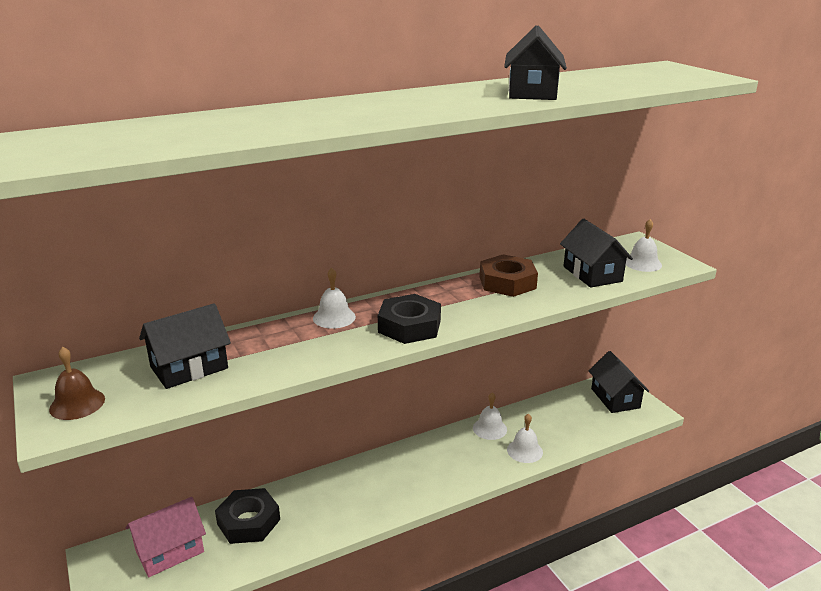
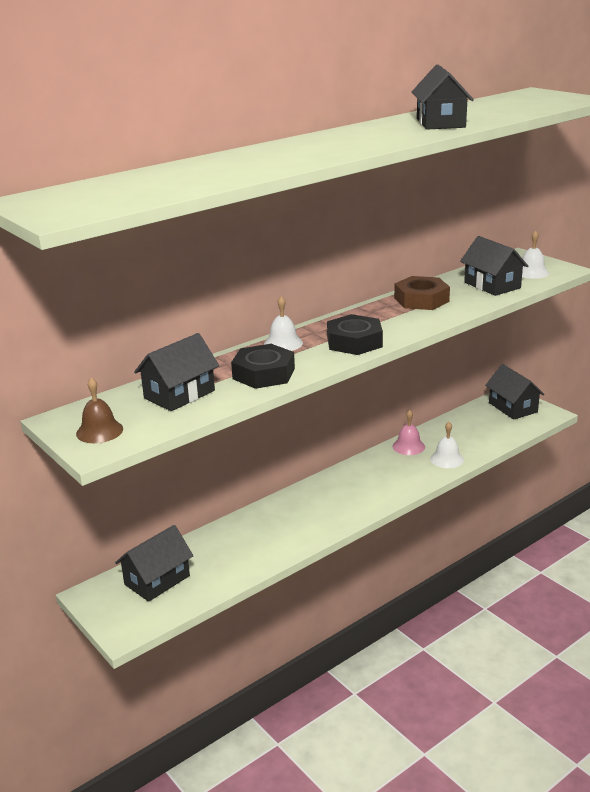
camera: 10 degrees left, 0 degrees up
pink house [126,497,206,577] -> black house [115,525,193,602]
black nut [215,488,280,544] -> black nut moved to [231,344,295,389]
white bell [473,392,507,440] -> pink bell [393,410,425,455]

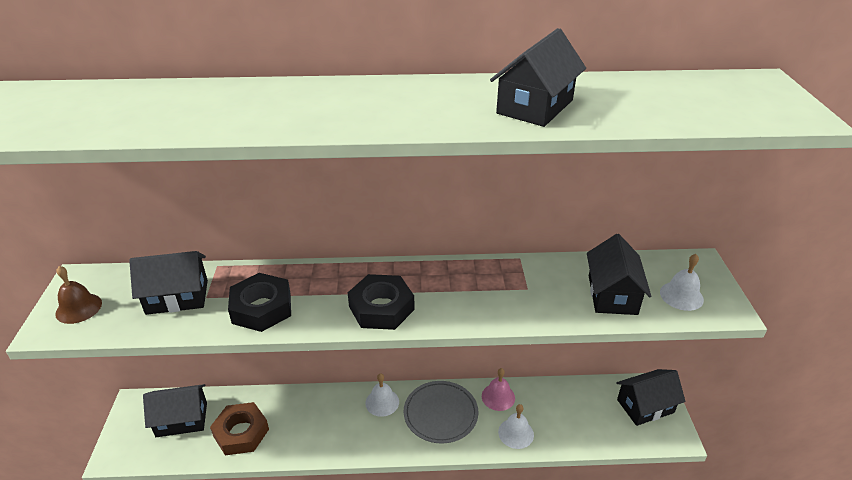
camera: 35 degrees right, 10 degrees up
white bell [264,296,303,351] -> white bell moved to [365,373,399,417]
brown nut [394,276,450,310] -> brown nut moved to [210,402,269,455]
black house [485,364,545,420] -> black house turned 60 degrees clockwise [616,369,686,426]
none -> grey plate [404,381,478,443]

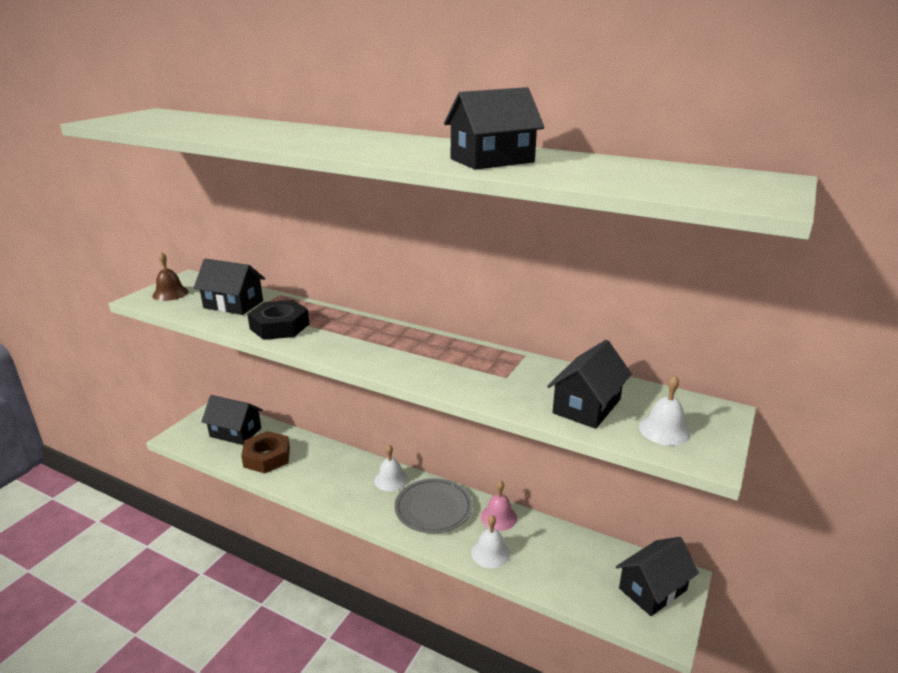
camera: 30 degrees right, 10 degrees down
black nut [348,274,415,330] -> none
black house [616,369,686,426] -> black house turned 45 degrees counterclockwise [616,537,699,616]

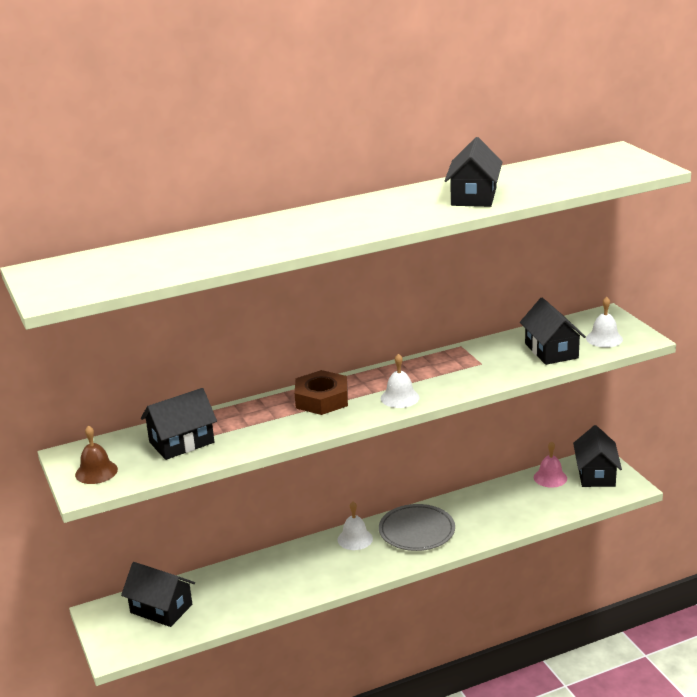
camera: 50 degrees left, 0 degrees up
black house [201,395,263,445] -> black house turned 60 degrees clockwise [121,562,195,627]
brown nut [241,431,290,473] -> brown nut moved to [295,370,348,415]
black nut [247,300,309,340] -> none
white bell [471,515,510,568] -> white bell moved to [381,353,420,408]
pink bell [481,480,517,531] -> pink bell moved to [534,441,567,488]

